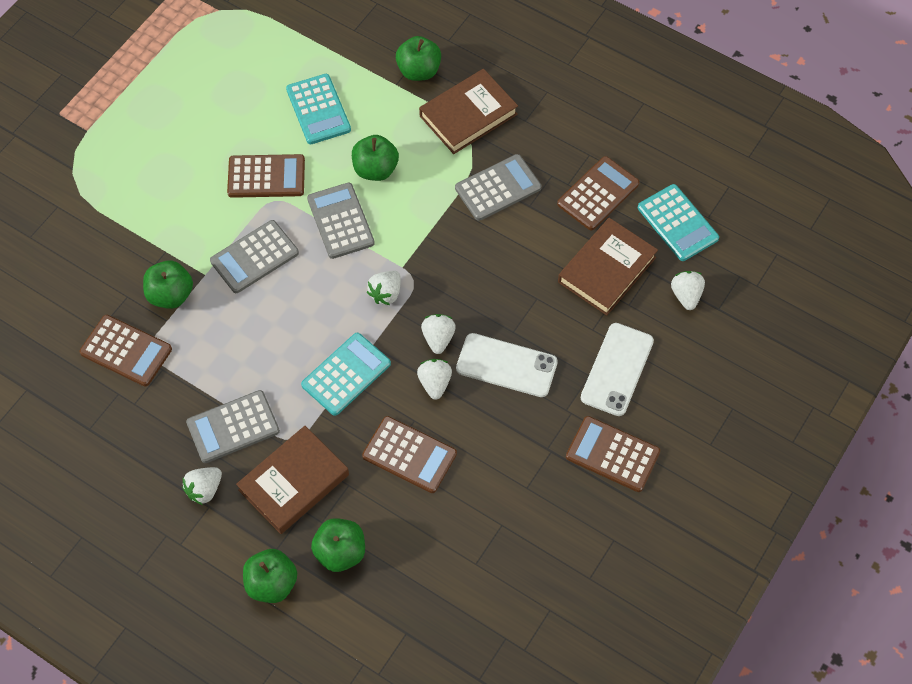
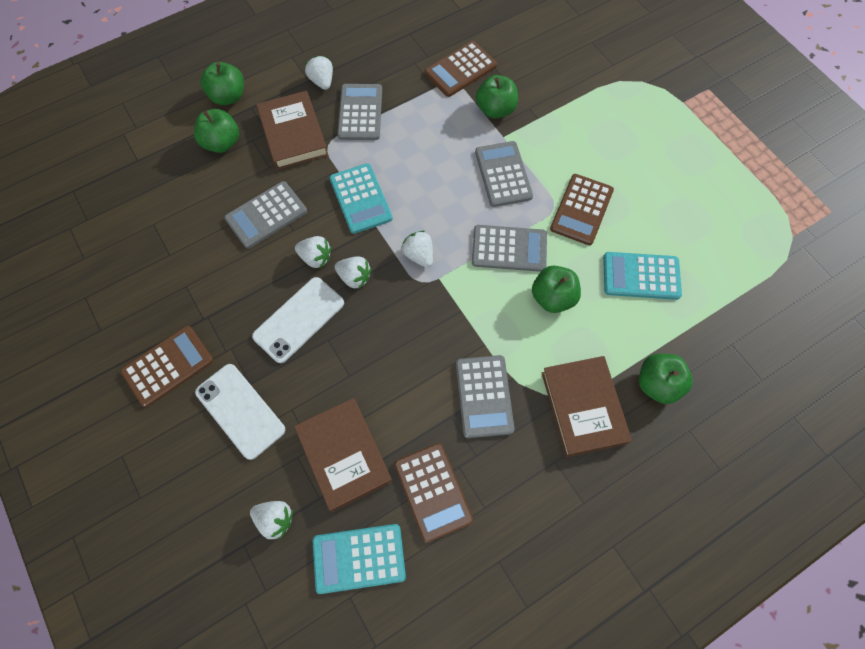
camera: 115 degrees right, 5 degrees up
brown calculator [362,416,457,493] -> grey calculator [224,181,307,249]

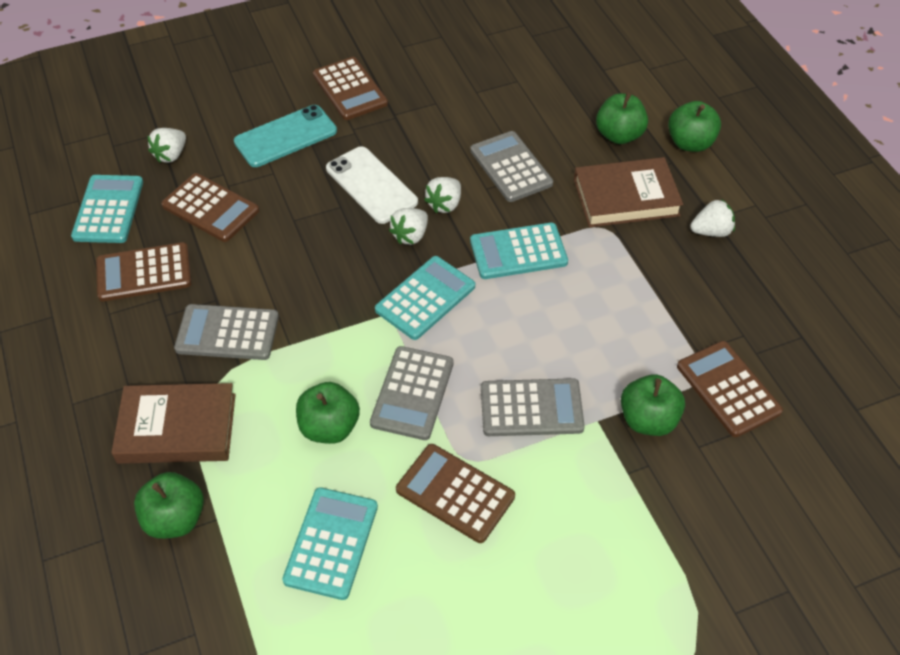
camera: 100 degrees right, 15 degrees down
white phone [195,364,285,460] -> turquoise phone [234,105,337,167]
brown book [294,398,392,512] -> brown calculator [161,173,259,242]
grey calculator [337,84,382,140] -> none
white strawberry [401,231,433,268] -> turquoise calculator [375,256,475,340]

